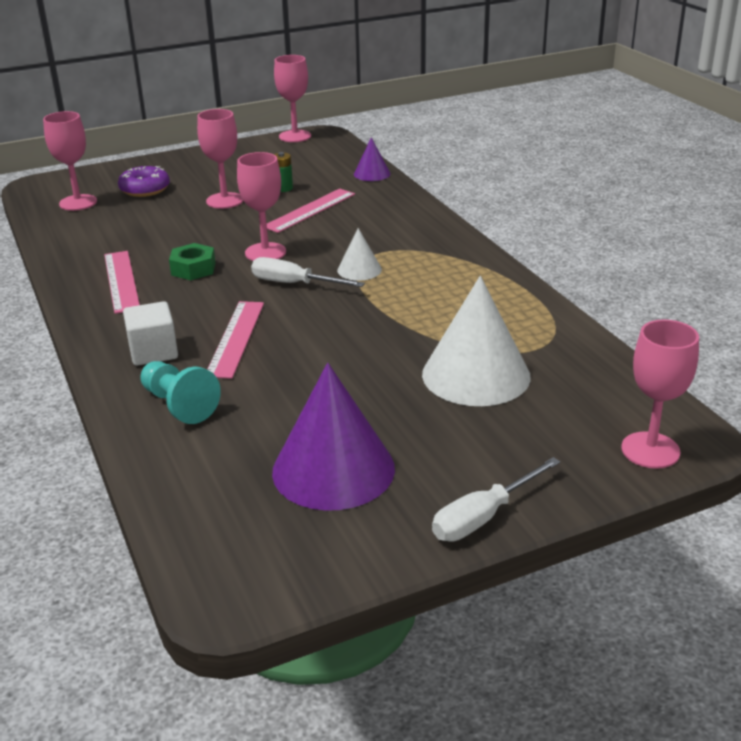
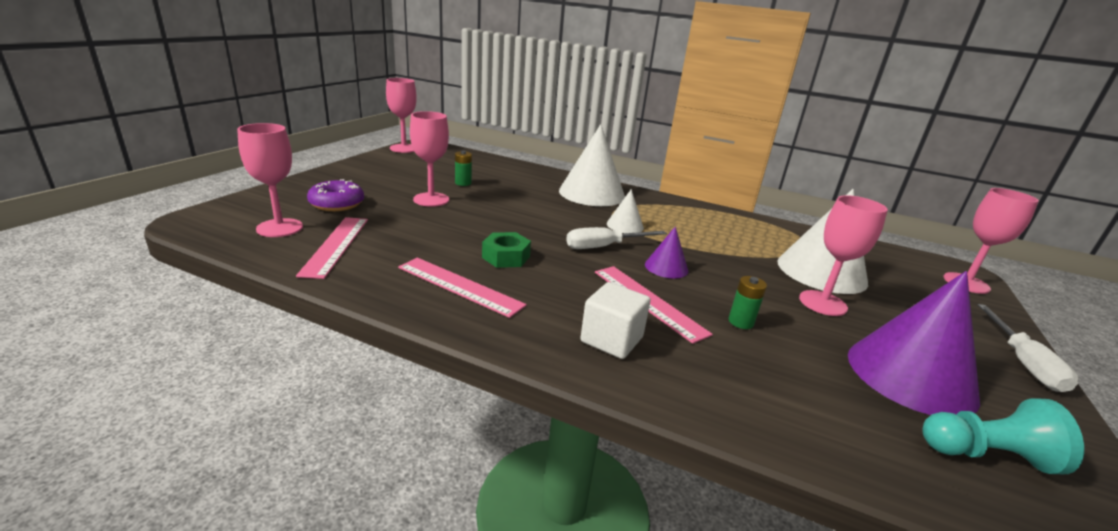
camera: 45 degrees left, 5 degrees down
turquoise pawn [140,361,221,424] -> turquoise pawn moved to [922,398,1084,474]
pink goblet [237,152,286,261] -> pink goblet moved to [799,195,888,316]
pink ruler [267,189,355,233] -> pink ruler moved to [296,217,368,279]
purple cone [354,137,390,181] -> purple cone moved to [645,226,688,278]
none -> white cone [559,124,625,206]
none -> green battery [729,276,767,329]

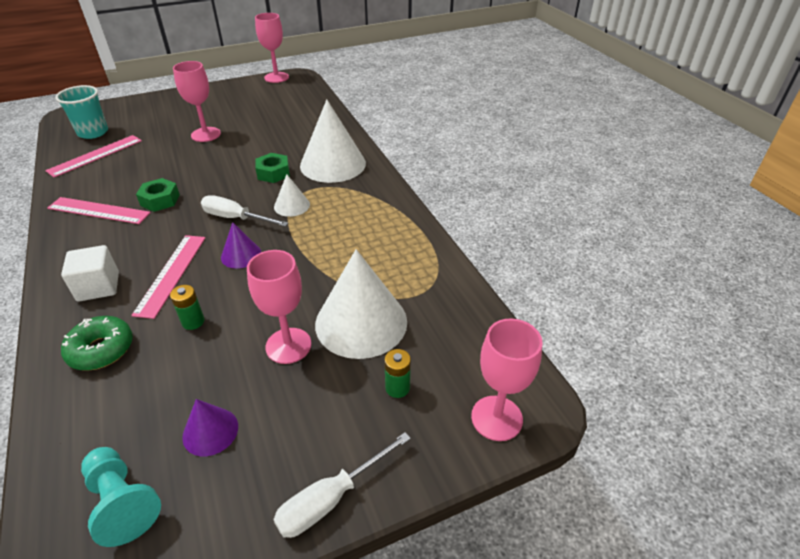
camera: 45 degrees right, 15 degrees up
pink goblet [237,123,303,237] -> turquoise cup [55,85,108,139]
purple donut [307,179,364,211] -> none
pink ruler [398,258,527,318] -> pink ruler turned 60 degrees counterclockwise [47,197,151,224]
green battery [455,151,472,186] -> green battery moved to [384,349,411,398]
purple cone [848,271,980,415] -> purple cone [182,399,238,456], size x0.49
none -> green donut [61,316,133,370]
none -> green nut [255,153,290,183]

